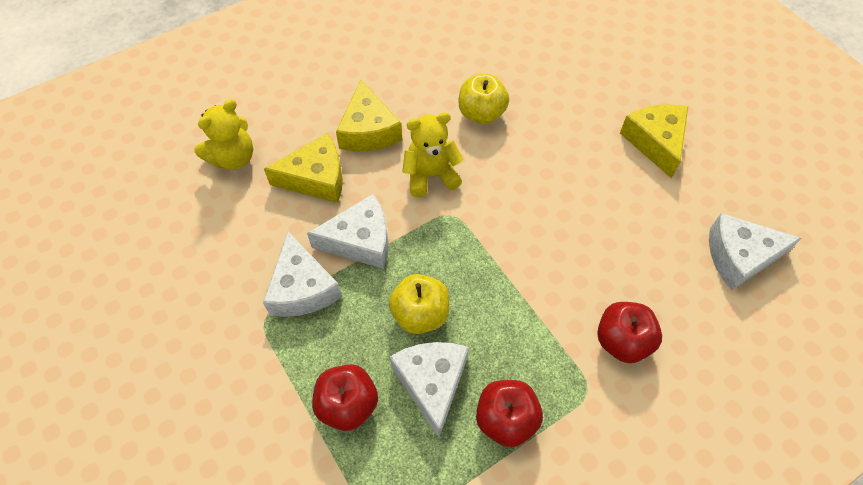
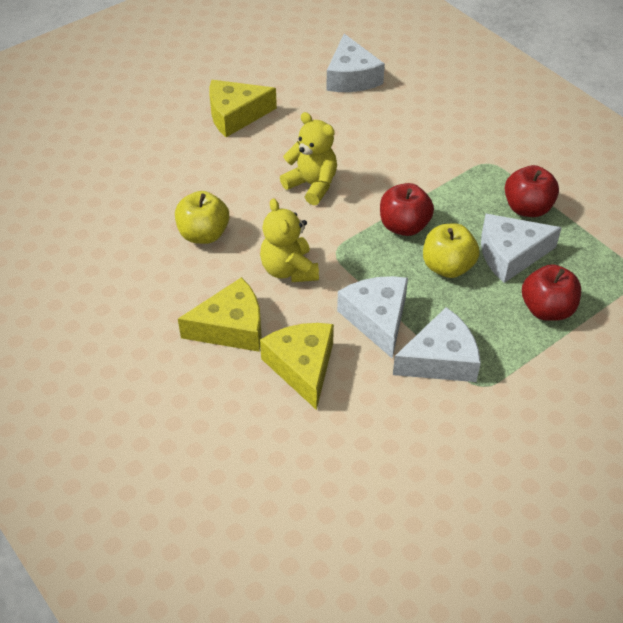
camera: 95 degrees left, 10 degrees down
yellow teddy bear [194,99,253,170] -> yellow teddy bear moved to [280,112,337,205]
red apple [597,302,662,363] -> red apple moved to [380,183,434,236]

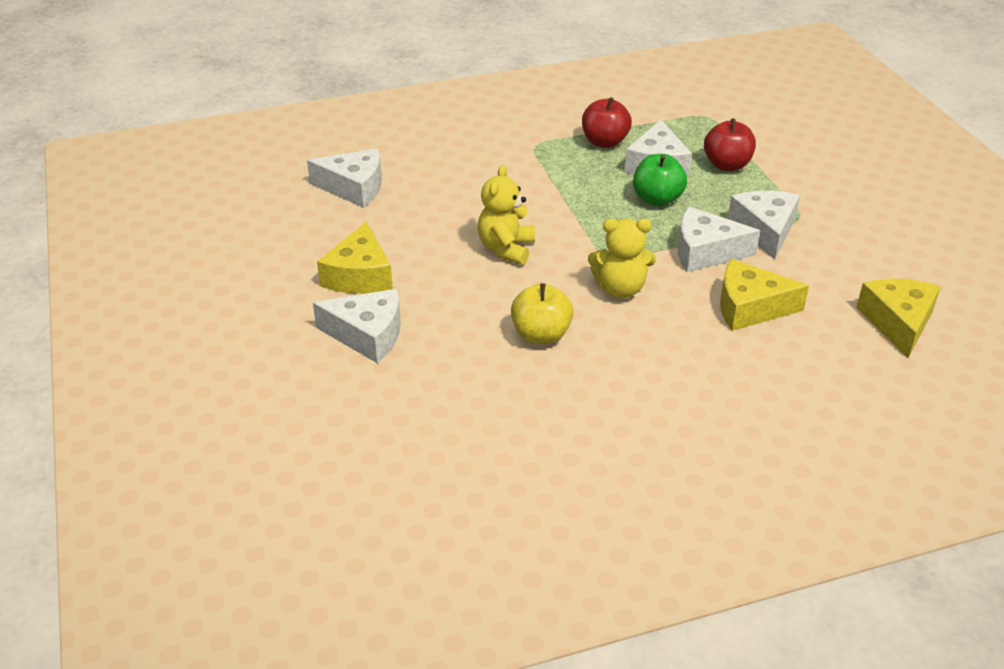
camera: 70 degrees left, 10 degrees down
yellow cheese [178,277,262,352] -> yellow cheese moved to [856,279,941,358]
yellow teddy bear [280,112,337,205] -> yellow teddy bear turned 45 degrees counterclockwise [477,165,535,265]
red apple [380,183,434,236] -> none
yellow apple [423,223,480,278] -> green apple [633,154,687,206]
none -> white cheese [313,289,401,363]

